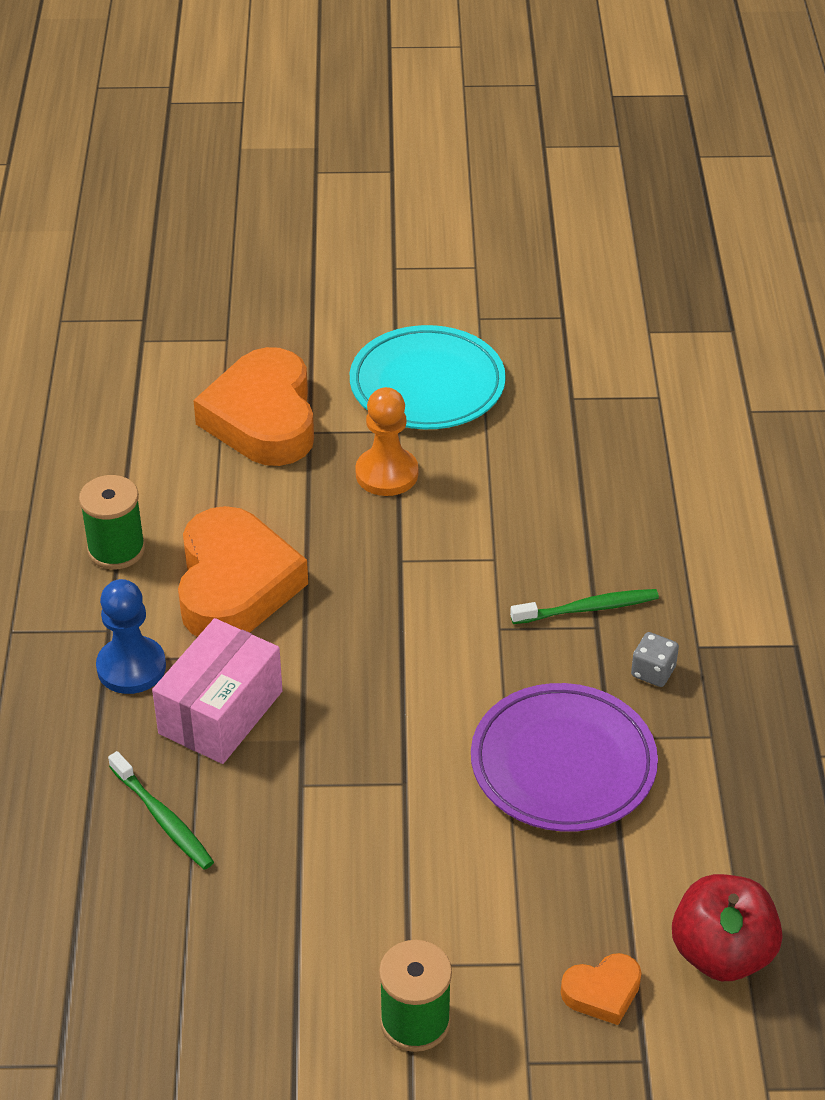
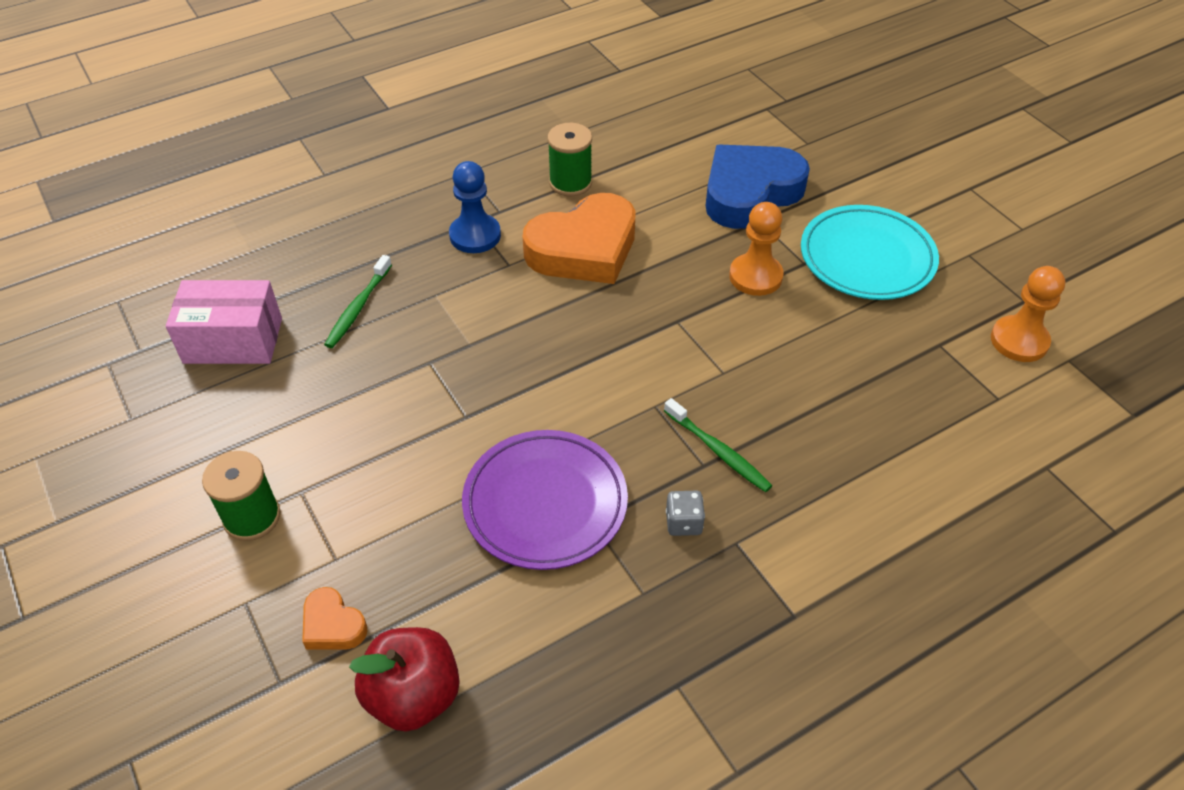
camera: 60 degrees right, 5 degrees up
pink box [152,618,283,764] -> pink box moved to [166,280,282,364]
orange heart [193,347,314,466] -> blue heart [705,144,810,229]
none -> orange pawn [991,266,1065,362]

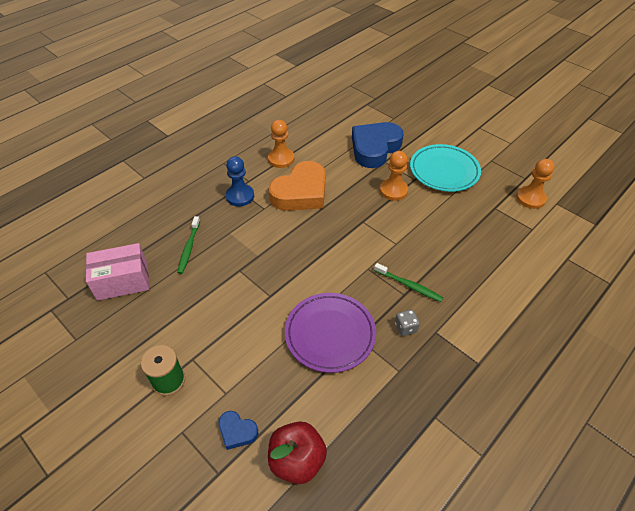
camera: 15 degrees left, 0 degrees up
orange heart [302,587,368,650] -> blue heart [219,411,258,450]
green spool [548,123,592,196] -> orange pawn [268,120,294,168]

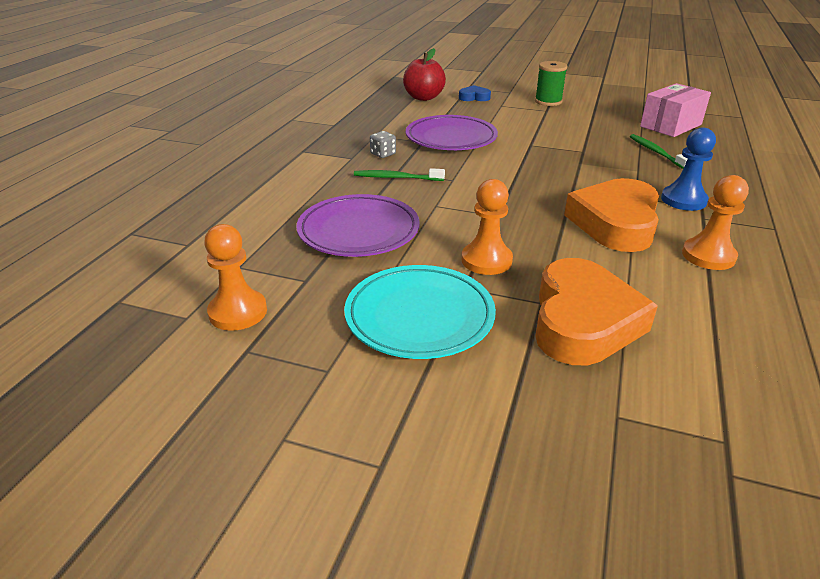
camera: 155 degrees right, 15 degrees down
blue heart [352,122,404,168] -> orange heart [535,258,658,365]
none -> purple plate [296,194,420,257]

